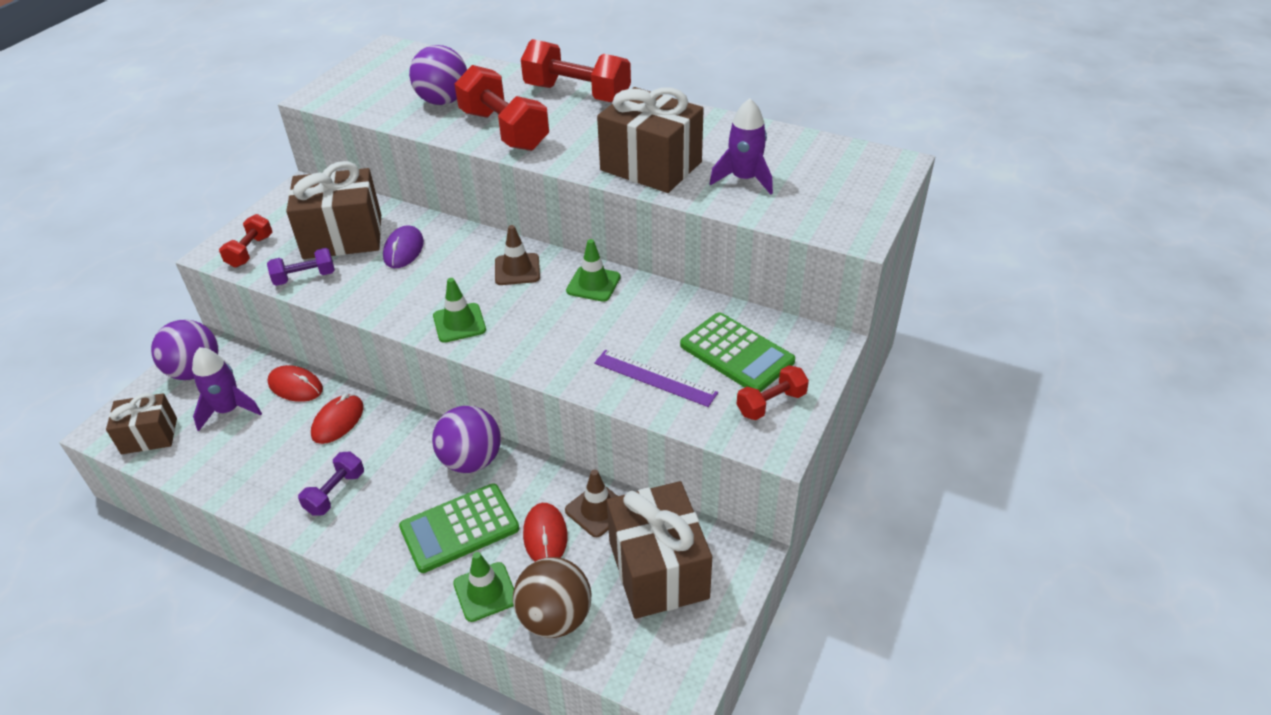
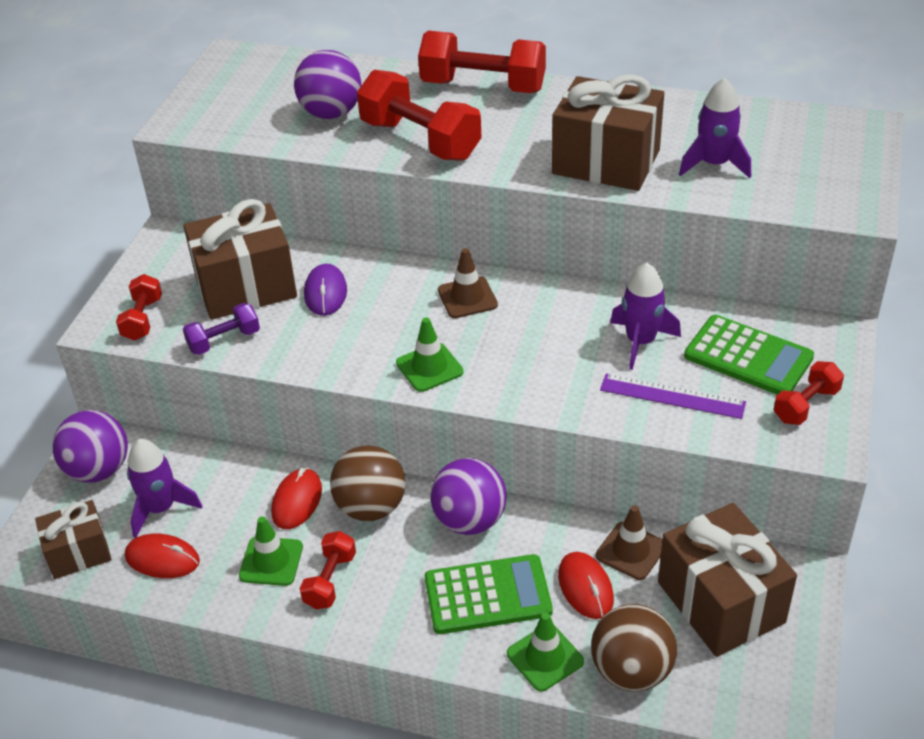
camera: 10 degrees left, 0 degrees up
red mouse [268,365,323,402] -> red mouse moved to [125,534,200,578]
purple dumbbell [298,452,364,516] -> red dumbbell [300,531,356,609]
green calculator [399,483,519,573] -> green calculator turned 150 degrees counterclockwise [425,554,553,634]
green traffic cone [566,239,621,302] -> green traffic cone moved to [239,516,303,586]
none -> brown ball [330,445,406,521]
none -> purple rocket [610,263,681,370]

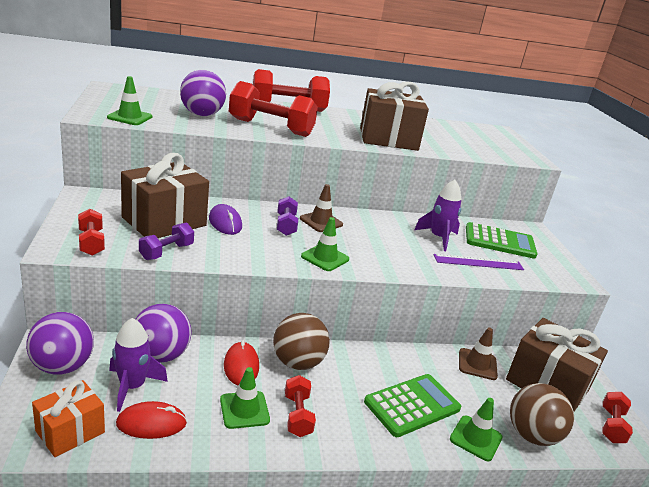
camera: 30 degrees left, 15 degrees down
brown gift [35,500,111,579] -> orange gift [32,380,105,457]
purple ball [430,458,506,535] -> purple ball moved to [135,304,192,362]
red mouse [558,552,614,619] -> none
purple rocket [679,78,751,178] -> none
red dumbbell [774,361,844,425] -> red dumbbell moved to [603,392,633,443]
none -> green traffic cone [107,76,152,125]
none -> purple dumbbell [277,196,298,236]

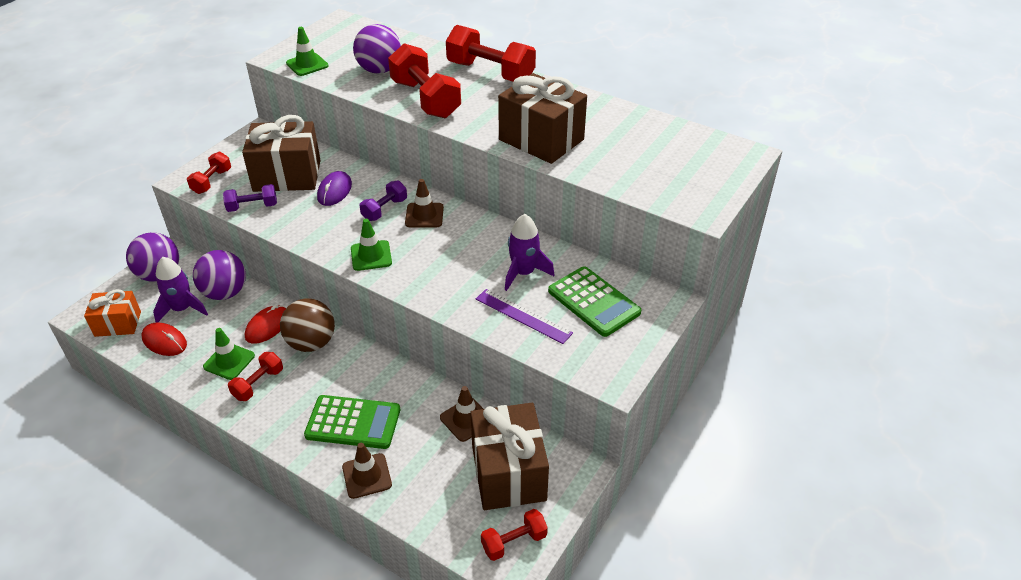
camera: 45 degrees right, 15 degrees up
green traffic cone [450,398,503,461] -> brown traffic cone [342,443,392,499]
brown ball [510,383,574,446] -> none

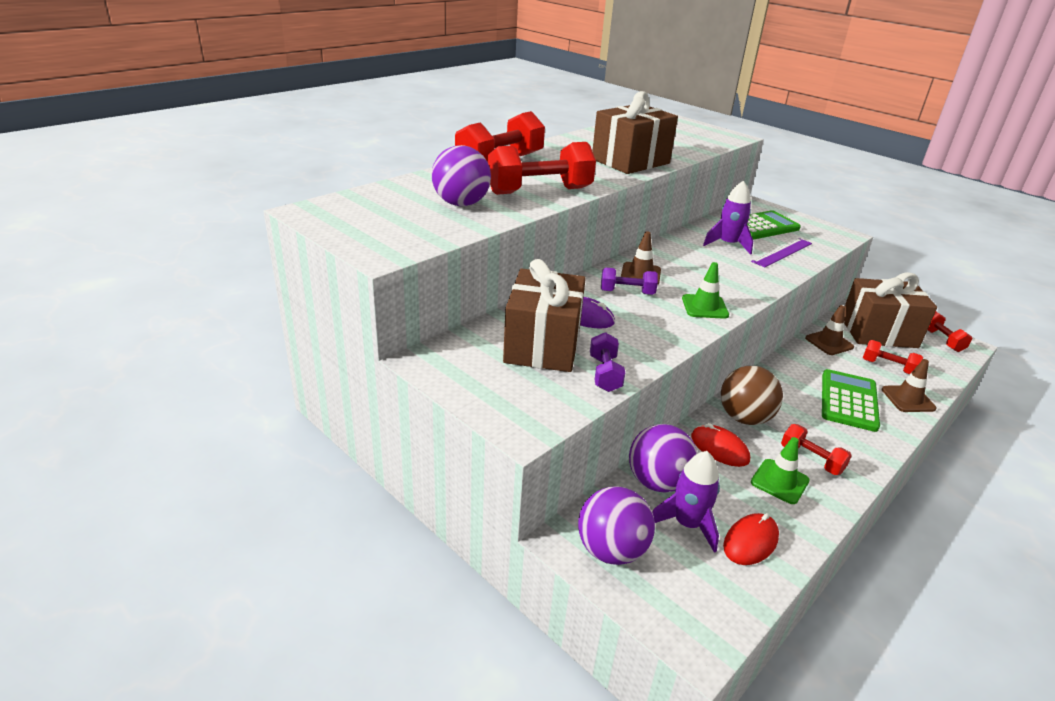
camera: 80 degrees left, 10 degrees down
orange gift [84,289,141,337] -> none
red dumbbell [187,152,231,194] -> red dumbbell moved to [863,340,923,374]
green traffic cone [286,27,329,76] -> none
purple dumbbell [359,180,407,221] -> purple dumbbell turned 45 degrees counterclockwise [601,268,658,295]

